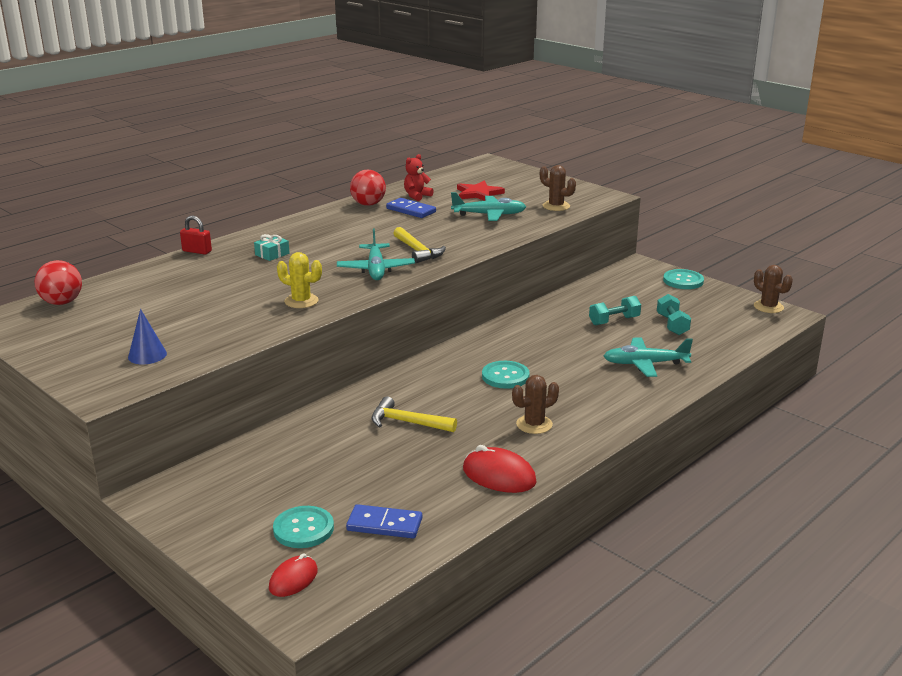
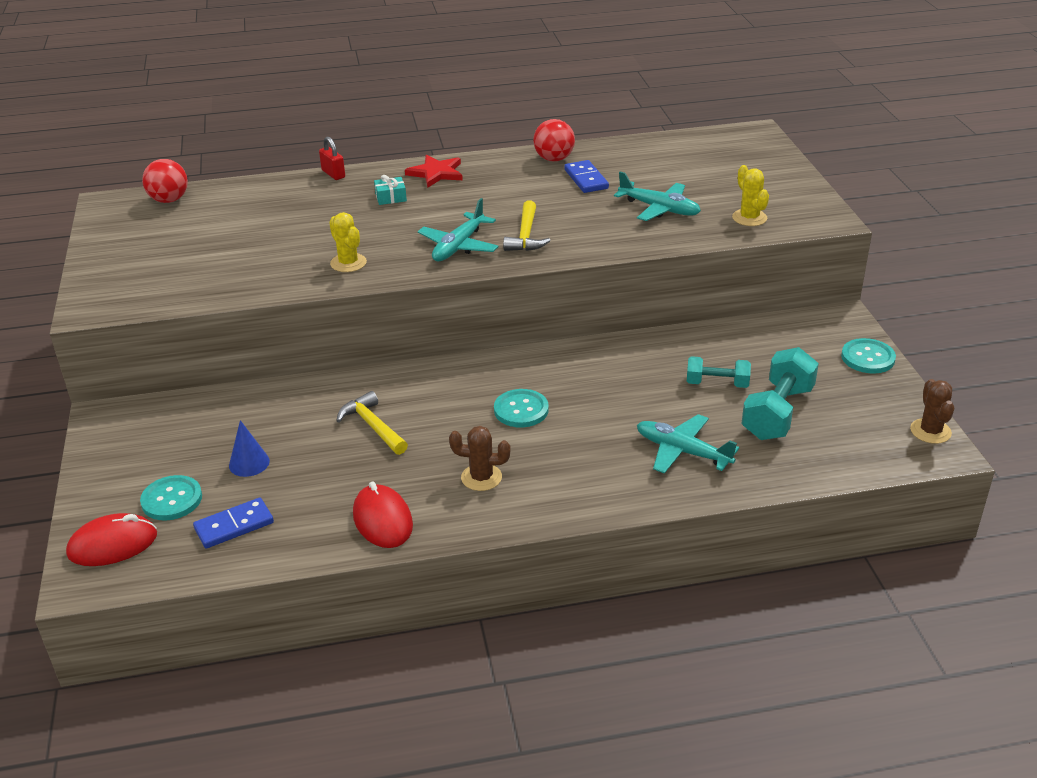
camera: 35 degrees right, 10 degrees up
blue cone [128,309,167,364] -> blue cone moved to [229,420,270,477]
red mouse [269,553,318,597] -> red mouse [66,513,157,566], size x1.55
blue domino [346,504,422,538] -> blue domino turned 75 degrees counterclockwise [193,498,274,549]
red teddy bear [404,154,434,201] -> none
red star [457,180,505,201] -> red star moved to [405,155,463,188]
brown cactus [540,165,576,211] -> yellow cactus [732,165,769,226]
turquoise dumbbell [657,294,691,335] -> turquoise dumbbell [741,347,819,440], size x1.65

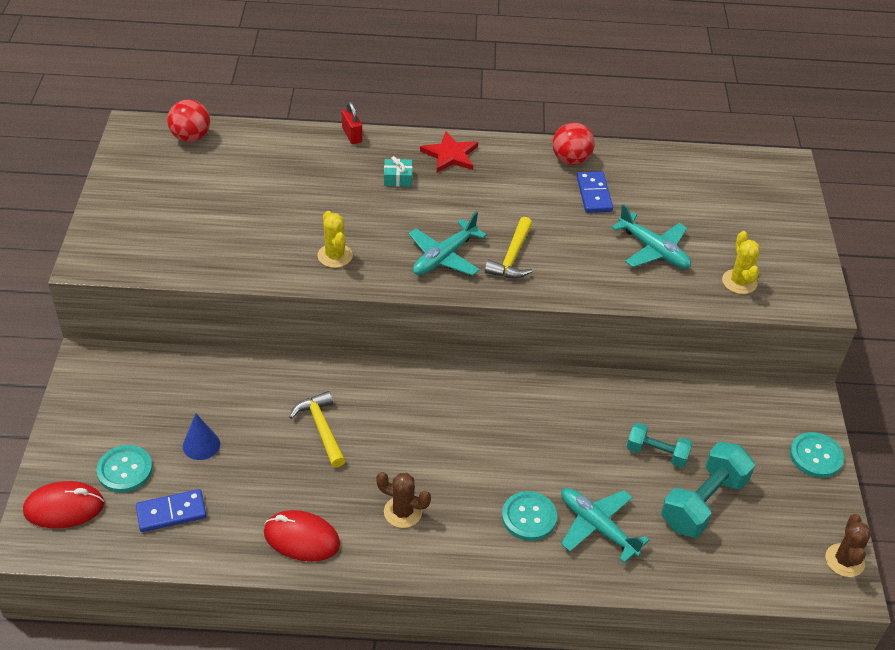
camera: 10 degrees right, 10 degrees up
red mouse [353,481,413,548] -> red mouse turned 60 degrees counterclockwise [264,510,340,562]
turquoise button [494,389,549,427] -> turquoise button moved to [502,491,557,541]

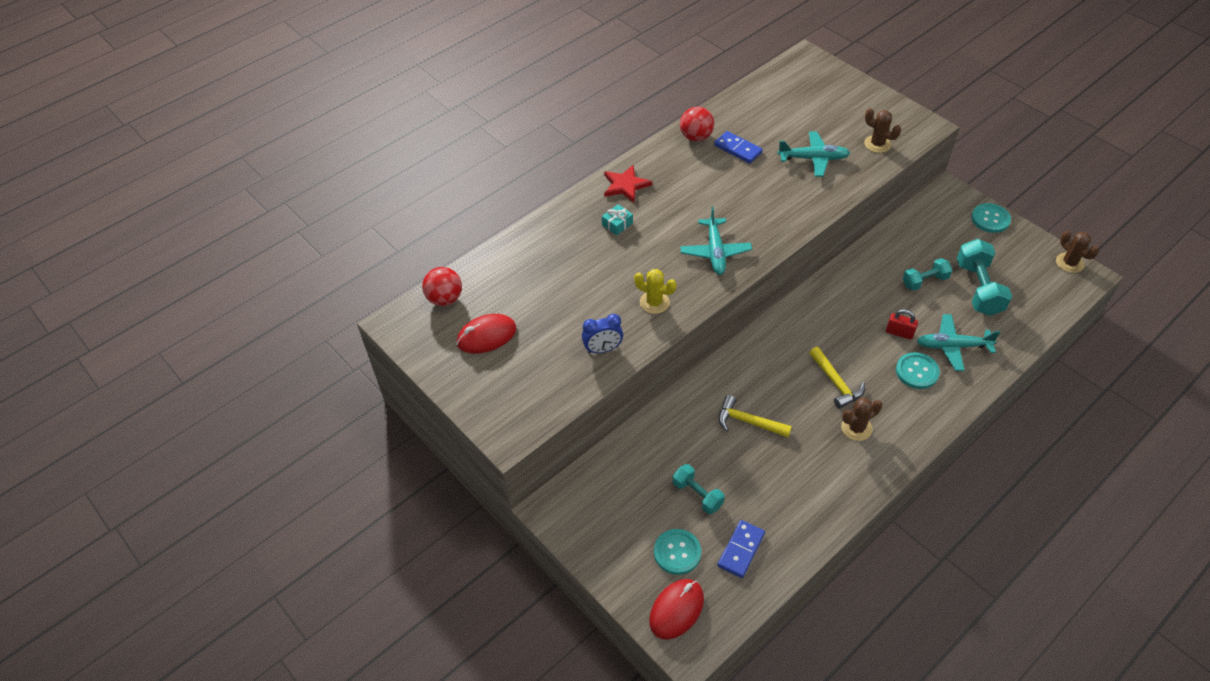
camera: 40 degrees left, 5 degrees up
blue cone [183,413,220,460] -> turquoise dumbbell [673,464,725,514]
red mouse [264,510,340,562] -> red mouse moved to [457,314,517,353]
red padlock [342,101,362,144] -> red padlock moved to [886,309,918,340]
yellow hammer [485,217,532,279] -> yellow hammer moved to [809,347,865,409]
yellow cactus [722,231,760,294] -> brown cactus [864,108,901,153]
none -> blue clock [582,314,623,354]

